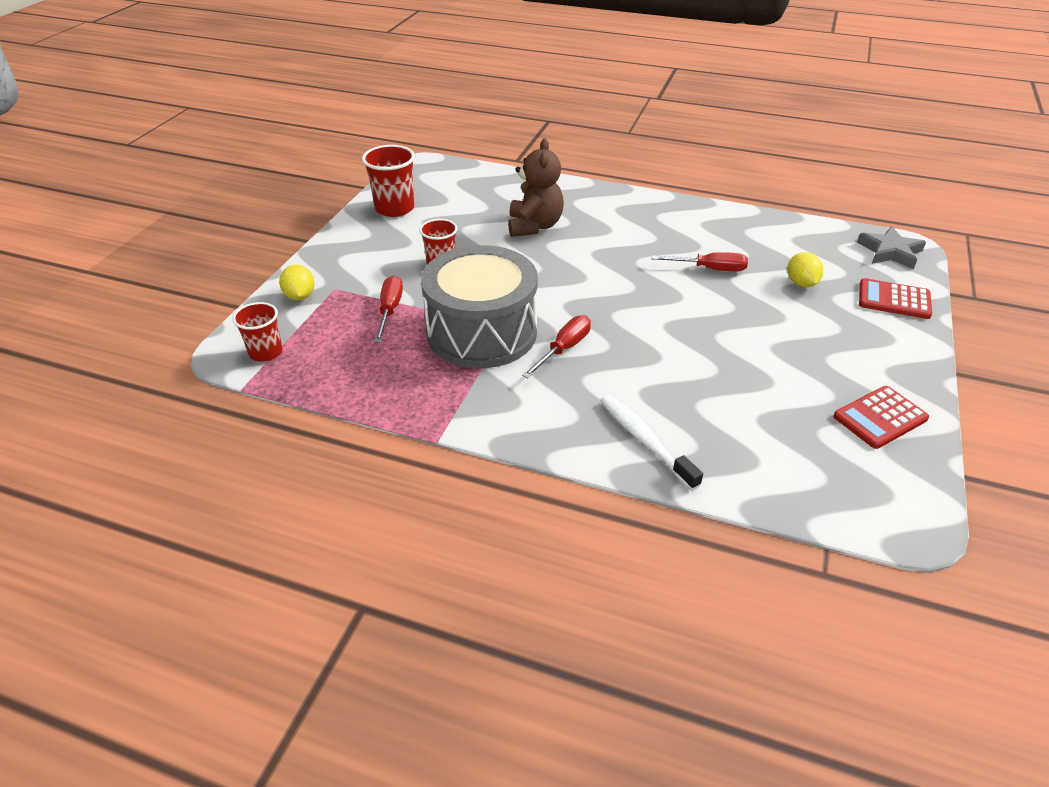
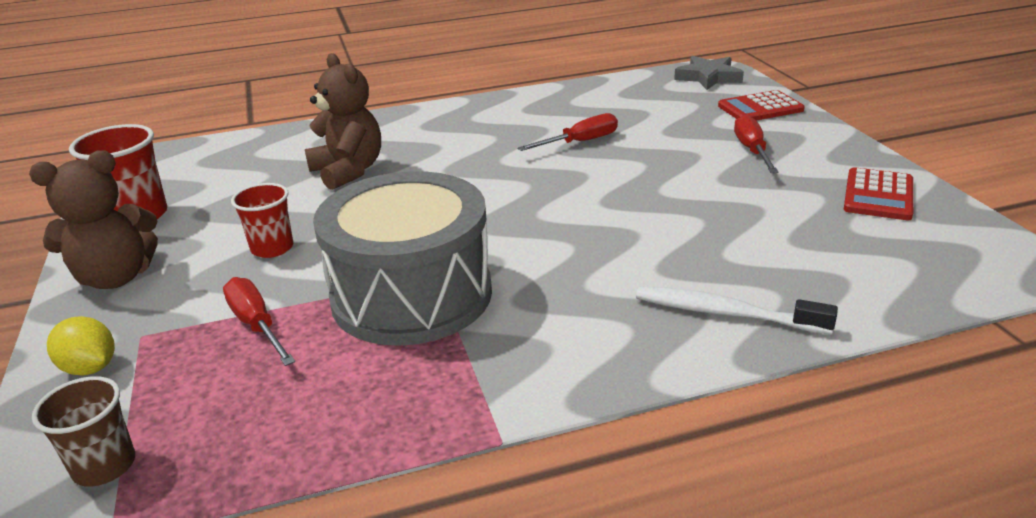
camera: 35 degrees left, 10 degrees down
red cup [232,302,282,362] -> brown cup [32,376,135,487]
red screwdriver [522,315,591,378] -> red screwdriver moved to [734,115,779,173]
yellow lemon [787,252,823,287] -> none
none -> brown teddy bear [29,150,158,289]

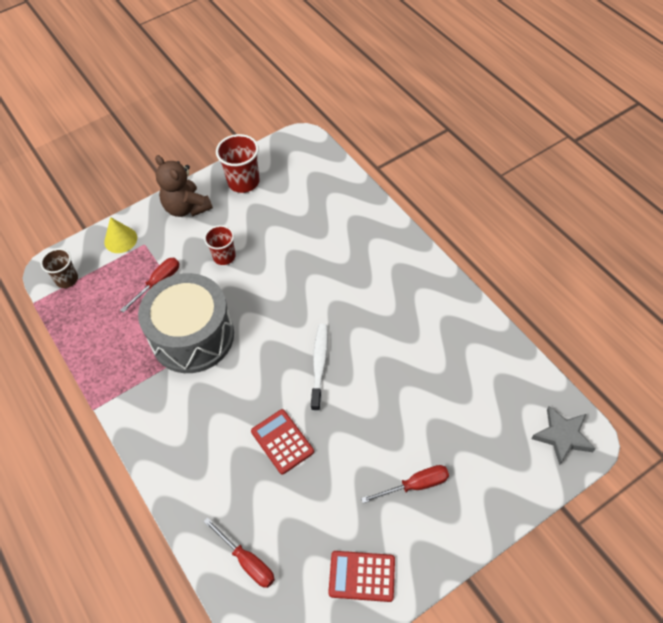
camera: 75 degrees right, 25 degrees up
yellow lemon [47,316,115,375] -> yellow cone [104,217,137,253]
brown teddy bear [305,53,381,190] -> none
red screwdriver [517,113,618,151] -> red screwdriver moved to [204,518,275,588]
white toothbrush [636,286,838,335] -> white toothbrush moved to [311,324,328,411]
red calculator [718,90,805,121] -> red calculator moved to [251,409,314,474]

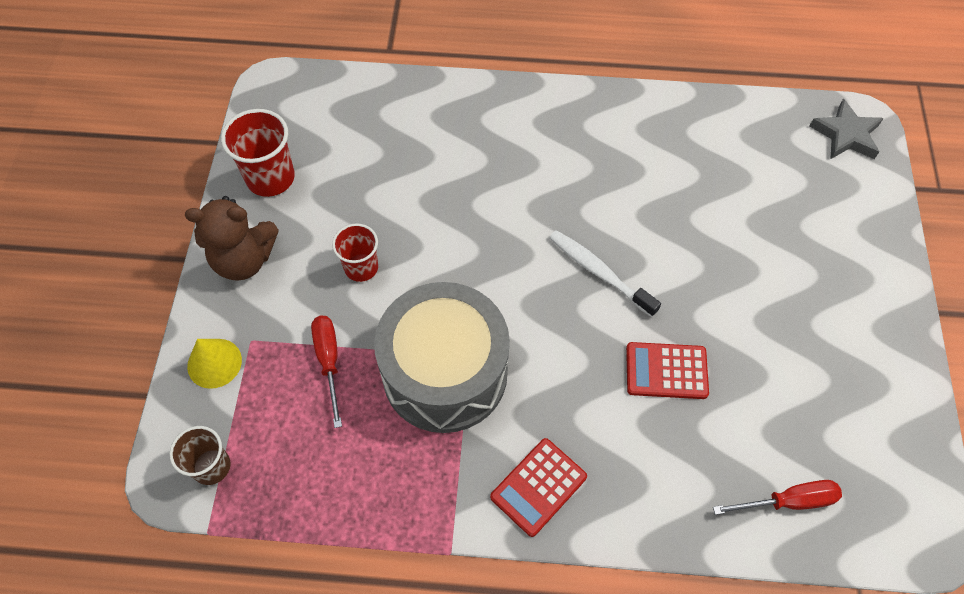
camera: 55 degrees left, 5 degrees up
red calculator [328,551,395,602] -> red calculator moved to [490,438,587,537]
red screwdriver [361,465,449,503] -> none

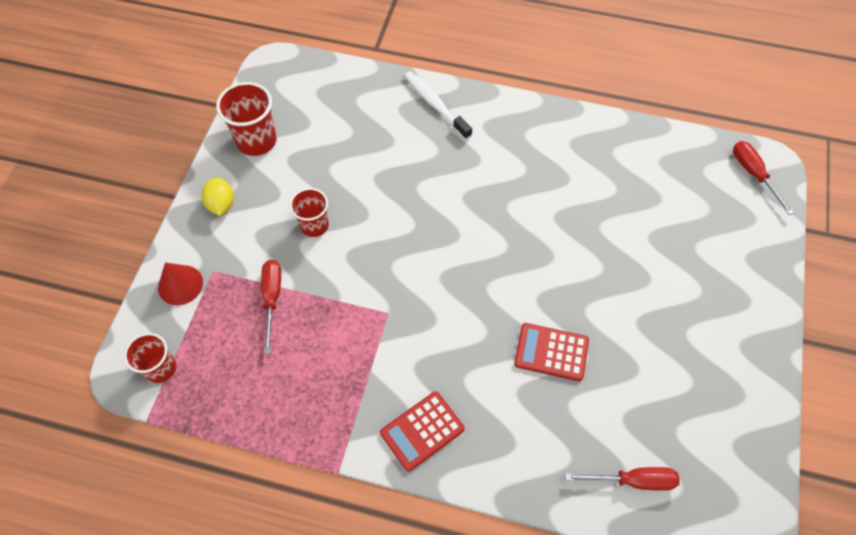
camera: 10 degrees right, 0 degrees up
brown cup [169,426,231,485] -> red cup [124,333,176,383]
brown teddy bear [185,196,279,281] -> yellow lemon [201,177,234,216]
yellow cone [187,339,242,389] -> red cone [158,263,203,305]
grey drum [374,282,510,433] -> none
white toothbrush [549,230,661,317] -> white toothbrush moved to [404,71,472,140]
grey star [810,99,884,159] -> red screwdriver [733,141,794,215]

